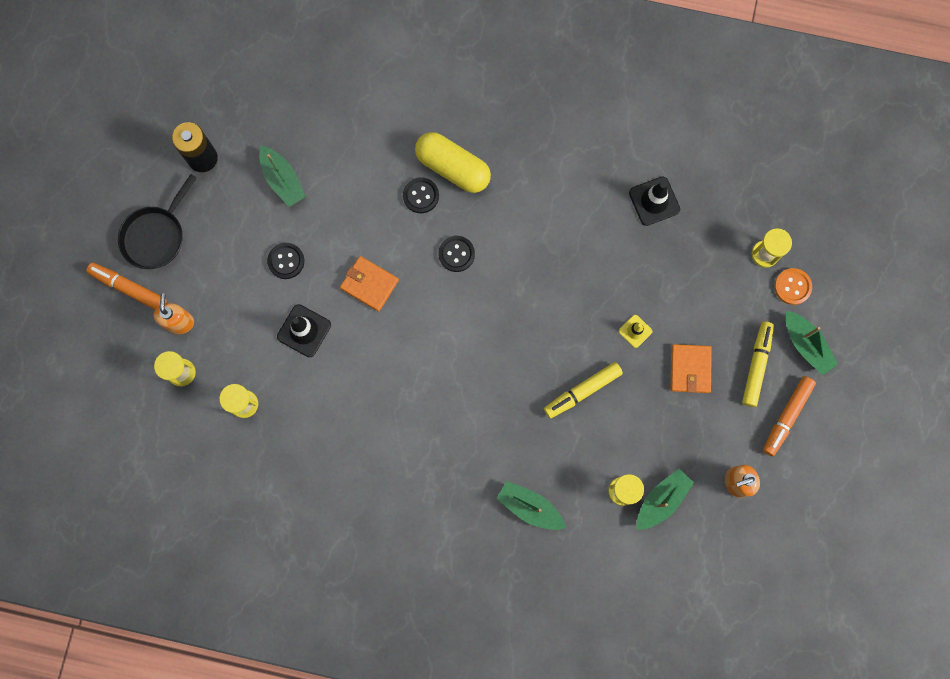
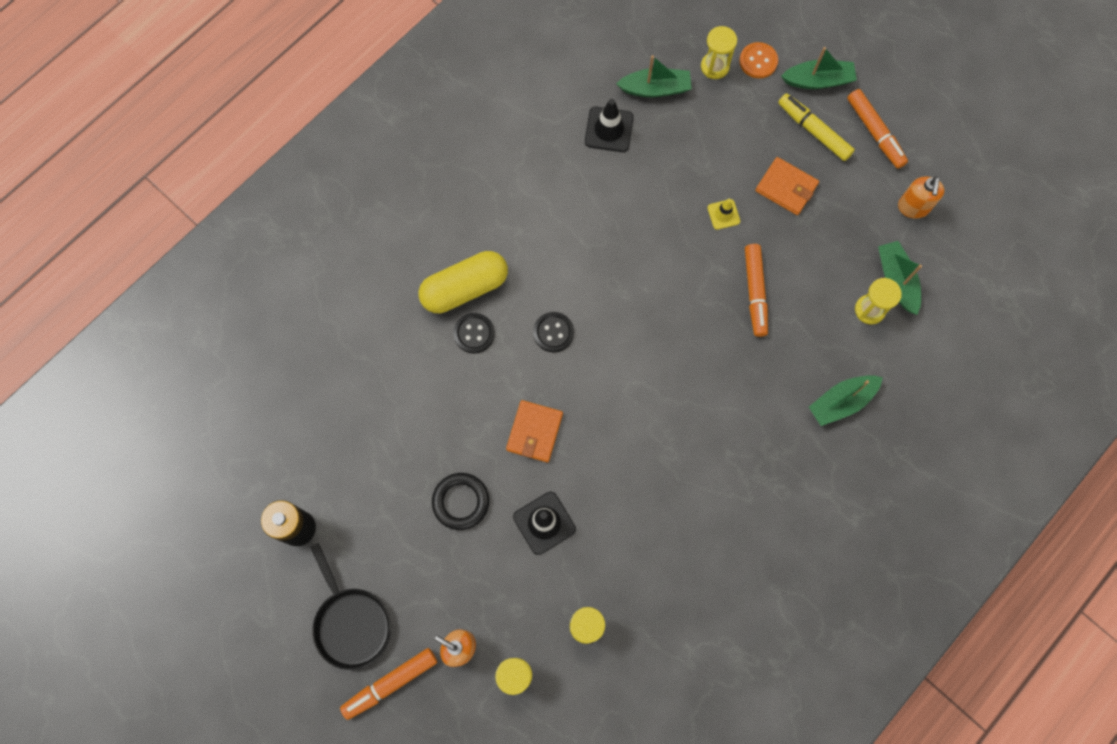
camera: 60 degrees left, 5 degrees down
green boat [259,146,306,207] -> green boat moved to [616,55,692,97]
black button [267,243,304,279] -> black ring [432,473,489,530]
orange wallet [340,256,399,312] -> orange wallet turned 45 degrees counterclockwise [506,400,563,462]
yellow marker [544,362,623,418] -> orange marker [745,244,768,337]

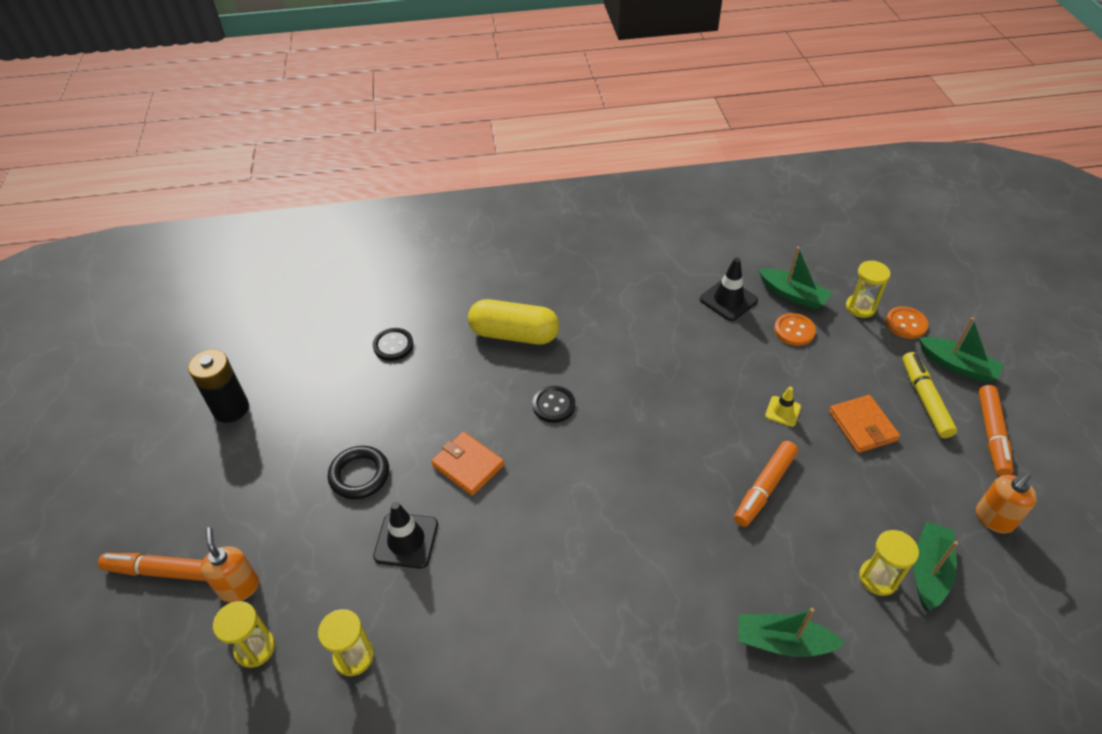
camera: 40 degrees right, 25 degrees down
black pan [310,543,391,670] -> none
black button [453,313,495,353] -> black button moved to [373,328,414,361]
orange wallet [506,400,563,462] -> orange wallet turned 75 degrees clockwise [431,432,504,496]
none -> orange button [774,313,816,346]

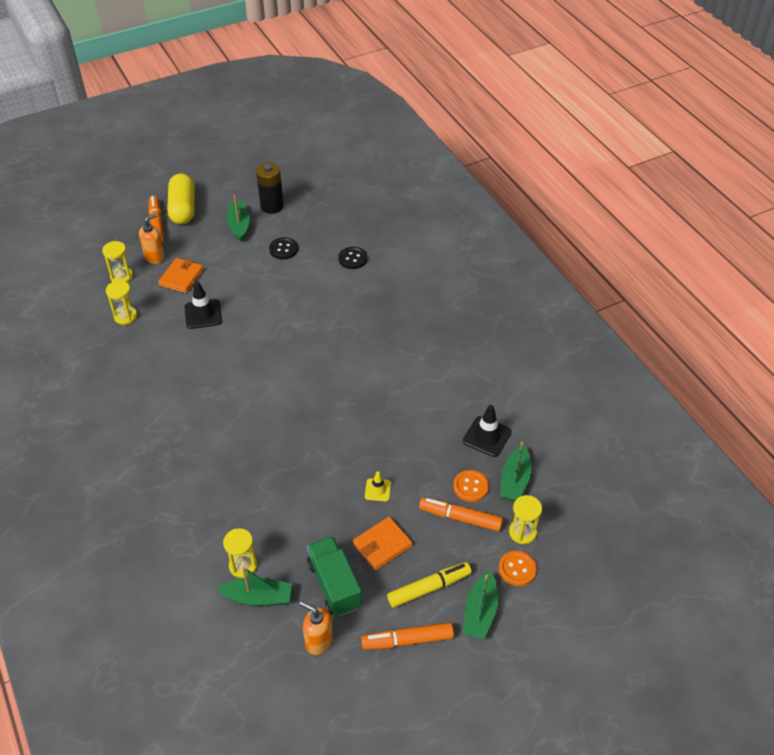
camera: 70 degrees right, 0 degrees up
black ring [328,446,389,500] -> none
orange wallet [431,432,504,496] -> orange wallet moved to [158,258,203,293]
yellow capsule [468,299,559,345] -> yellow capsule moved to [167,173,195,225]
black button [533,386,575,423] -> black button moved to [269,237,298,259]
orange marker [734,441,798,527] -> orange marker moved to [419,497,503,531]
green boat [738,608,845,657] -> green boat moved to [227,195,250,242]
none -> green truck [307,536,362,617]

